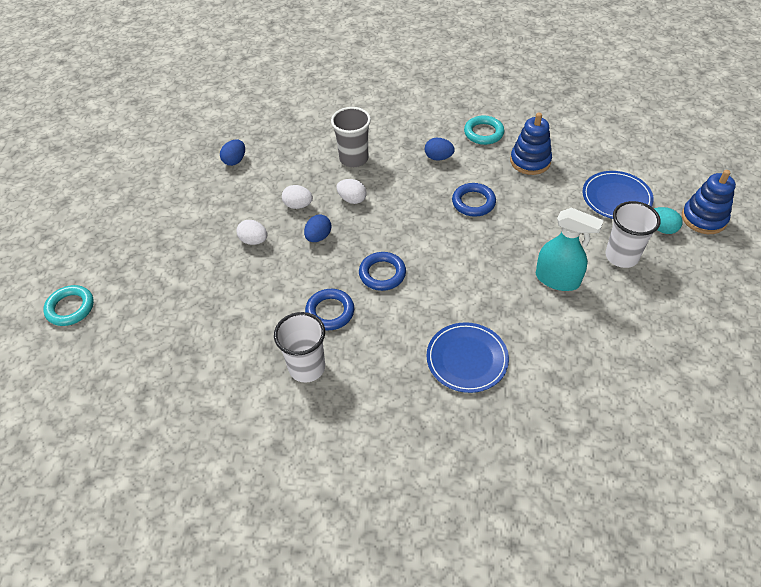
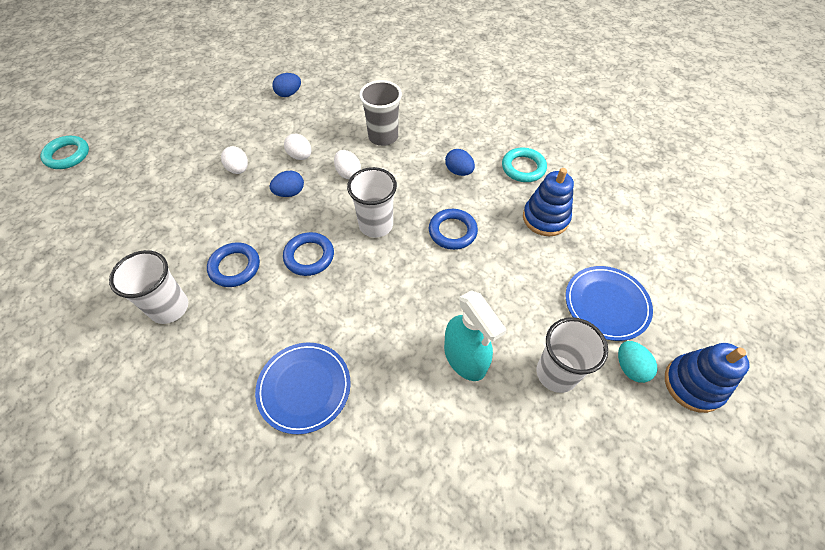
camera: 30 degrees right, 5 degrees up
none -> white cup [347,167,397,238]

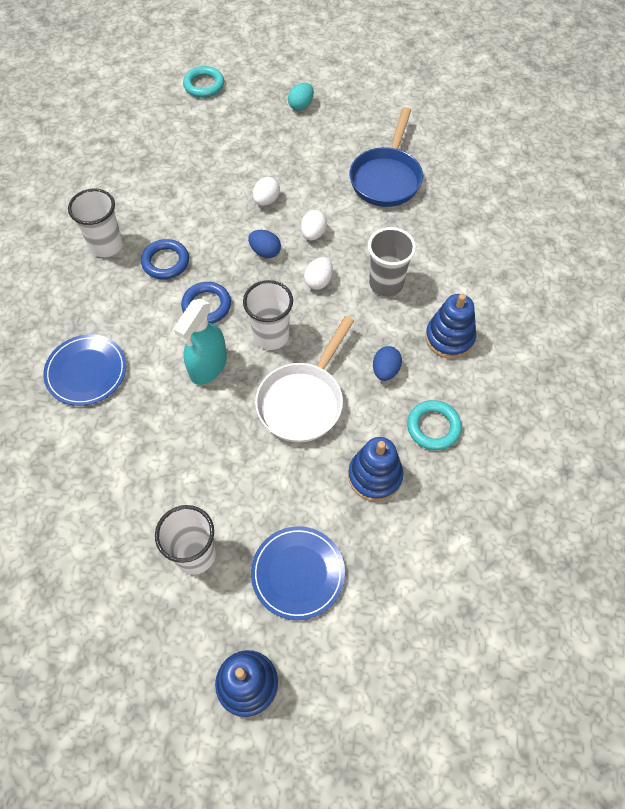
camera: 60 degrees right, 5 degrees up
blue egg [272,73,301,97] -> blue pan [350,107,423,207]
blue ring [429,209,478,250] -> white pan [255,316,354,443]
turquoise spray bottle [444,290,507,381] -> turquoise spray bottle moved to [173,299,227,385]
turquoise egg [618,341,658,383] -> turquoise egg moved to [288,83,314,111]
none -> blue stacking toy [425,294,476,359]

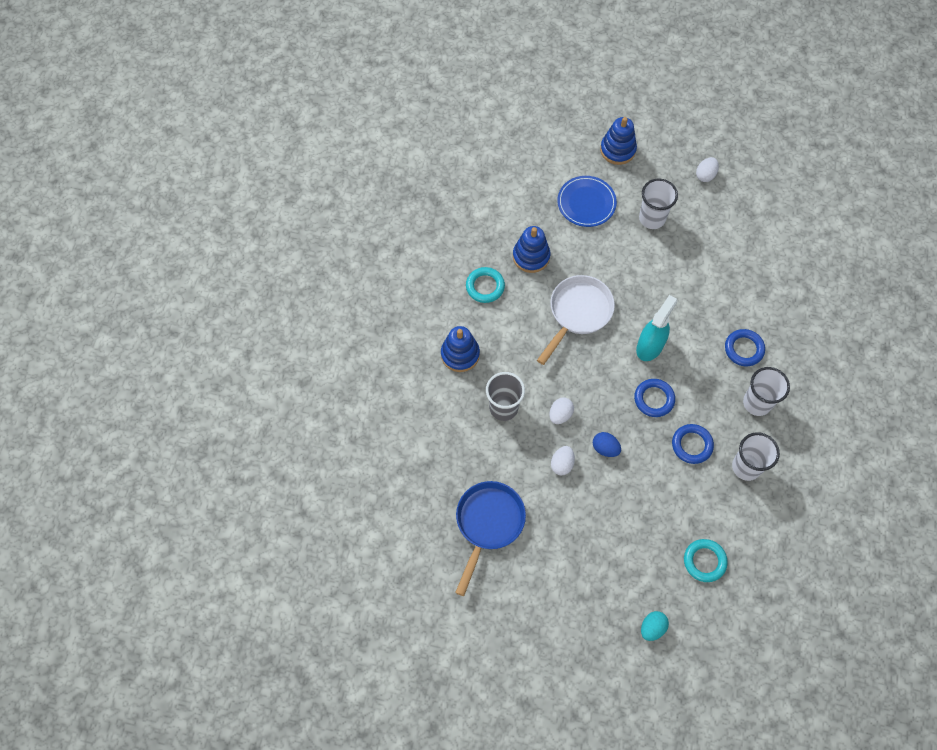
camera: 175 degrees left, 5 degrees up
blue plate [43,334,126,406] -> blue ring [725,329,765,366]
turquoise ring [183,66,224,98] -> turquoise ring moved to [684,539,728,582]
white cup [243,280,293,350] -> white cup moved to [743,367,790,416]
white egg [253,177,280,206] -> white egg moved to [696,157,719,182]
turquoise egg [288,83,314,111] -> turquoise egg moved to [641,611,669,641]
blue egg [373,346,402,381] -> none

